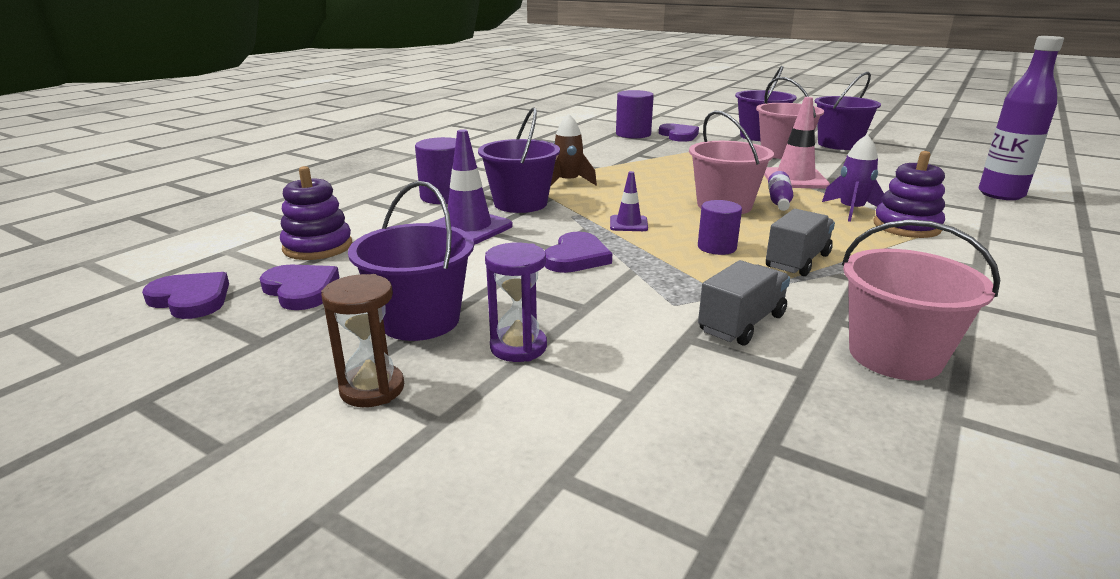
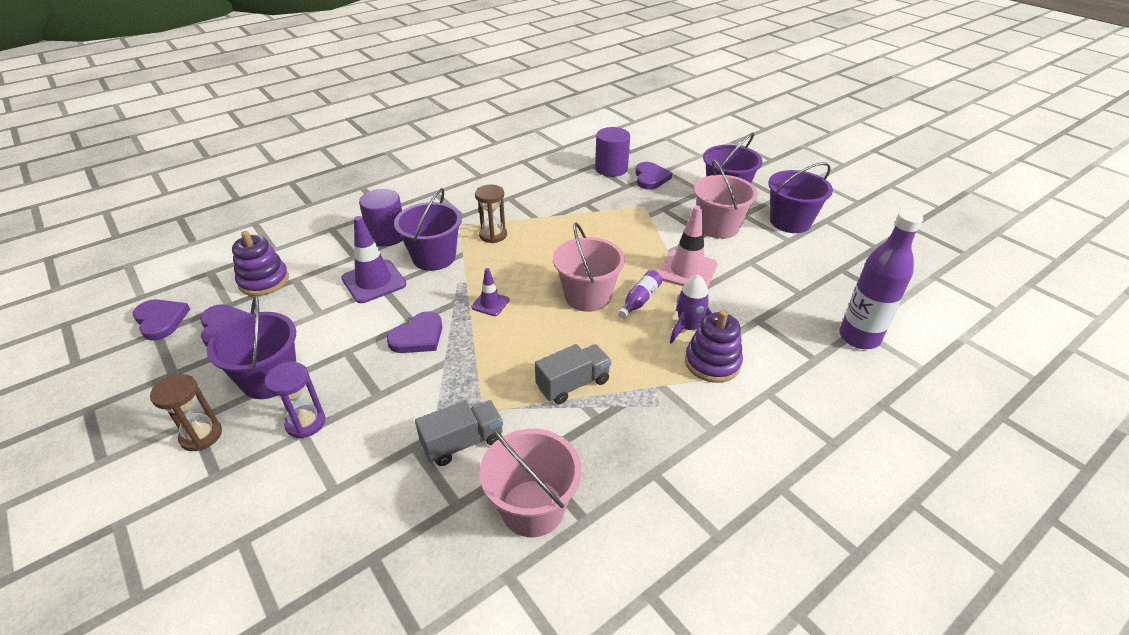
camera: 20 degrees right, 15 degrees up
brown rocket [551,114,597,185] -> brown hourglass [475,185,507,243]
purple cylinder [698,200,742,255] -> none

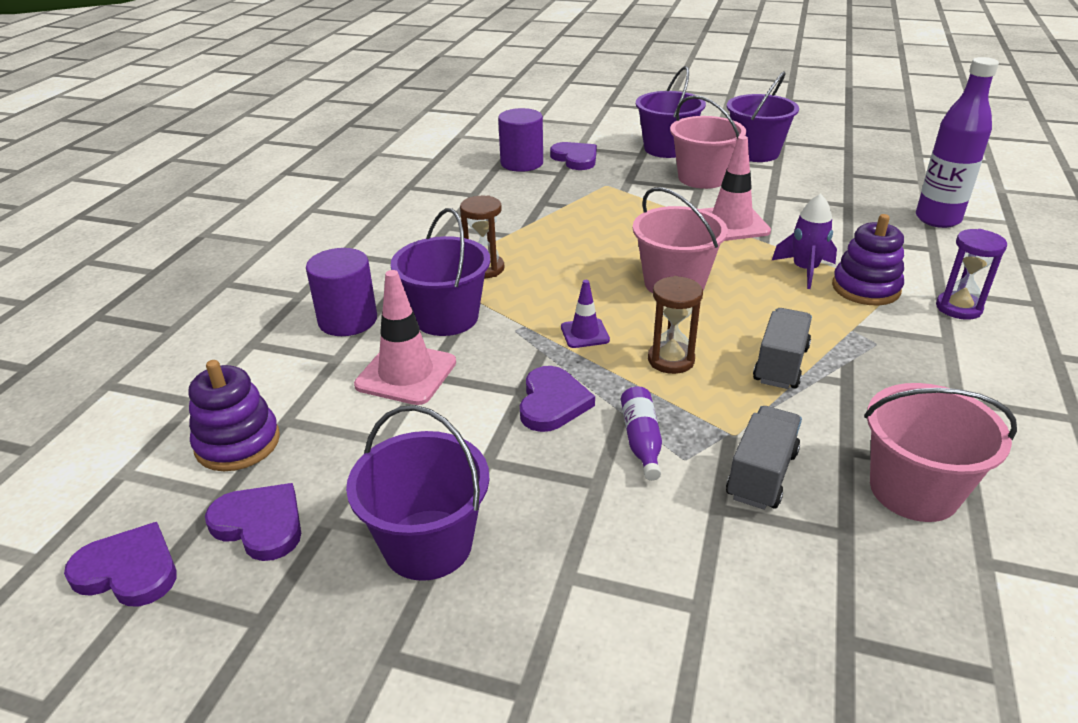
camera: 35 degrees left, 5 degrees down
brown hourglass [150,374,222,451] -> brown hourglass moved to [648,276,703,374]
purple hourglass [264,362,325,439] -> purple hourglass moved to [936,229,1007,320]
purple traffic cone [341,216,406,303] -> pink traffic cone [354,270,456,405]
purple bottle [618,270,662,319] -> purple bottle moved to [621,386,662,481]

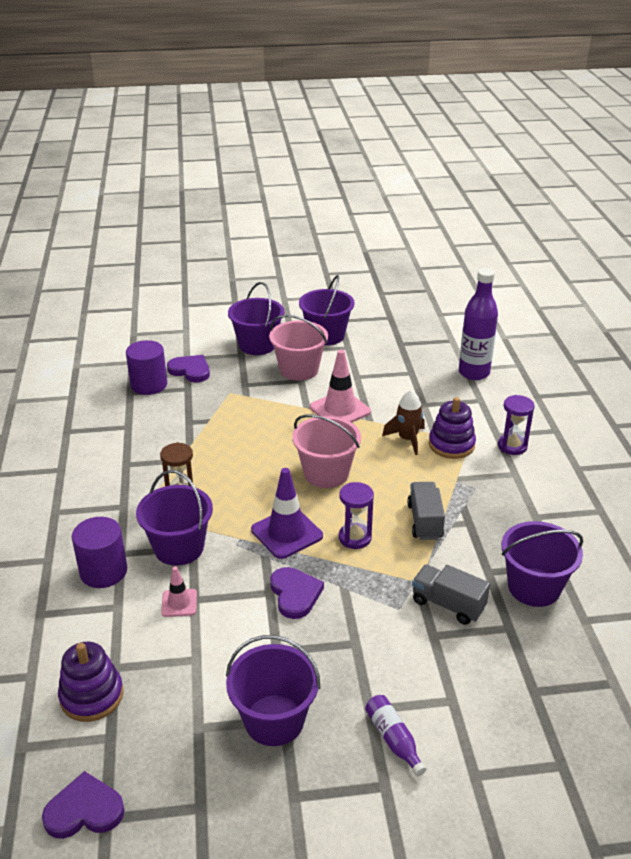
camera: 25 degrees left, 0 degrees up
purple heart [205,483,301,561] -> none
pink traffic cone [354,270,456,405] -> pink traffic cone [161,567,197,617], size x0.56
purple traffic cone [561,280,610,348] -> purple traffic cone [251,468,323,559], size x1.79
purple bottle [621,386,662,481] -> purple bottle moved to [365,695,426,776]
brown hourglass [648,276,703,374] -> purple hourglass [339,482,374,549]
grey truck [726,406,802,510] -> grey truck turned 60 degrees counterclockwise [412,565,490,625]
purple rocket [772,194,837,289] -> brown rocket [382,390,425,455]
pink bucket [864,383,1017,522] -> purple bucket [501,521,583,607]

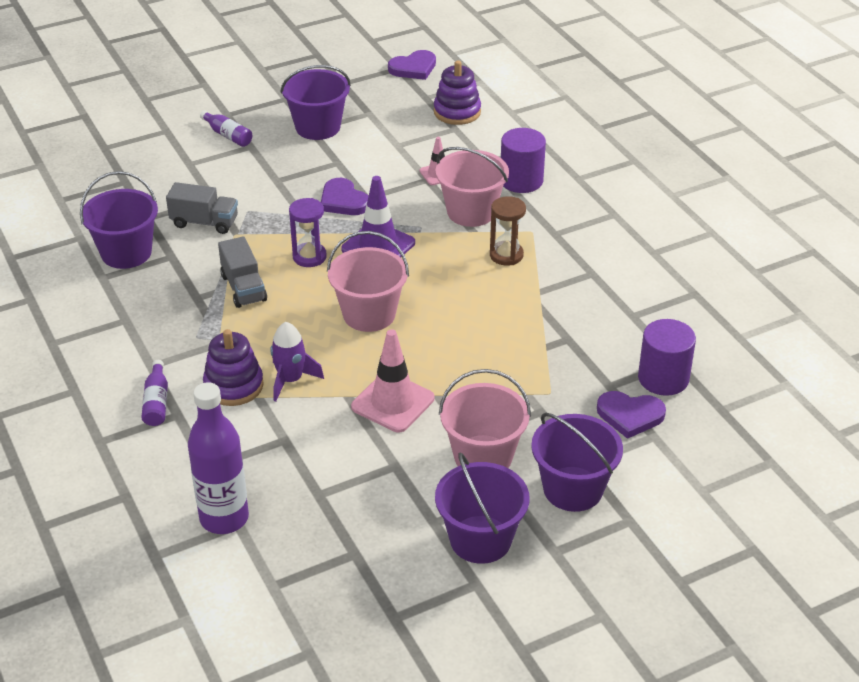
camera: 160 degrees right, 5 degrees up
purple bucket [136,470,213,566] -> pink bucket [435,147,509,227]
brown rocket [382,390,425,455] -> purple rocket [270,322,324,402]
purple hourglass [498,395,535,455] -> purple bottle [141,360,168,426]

